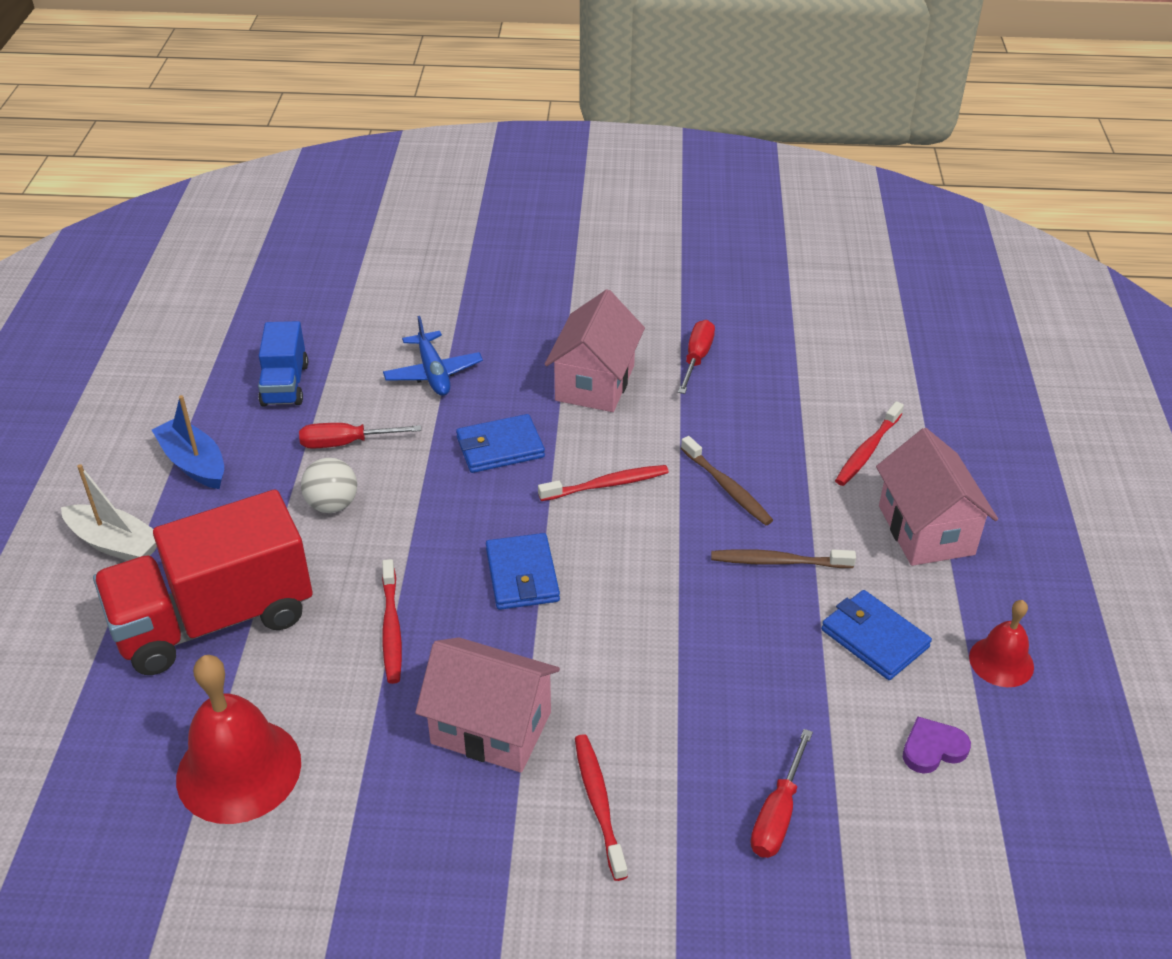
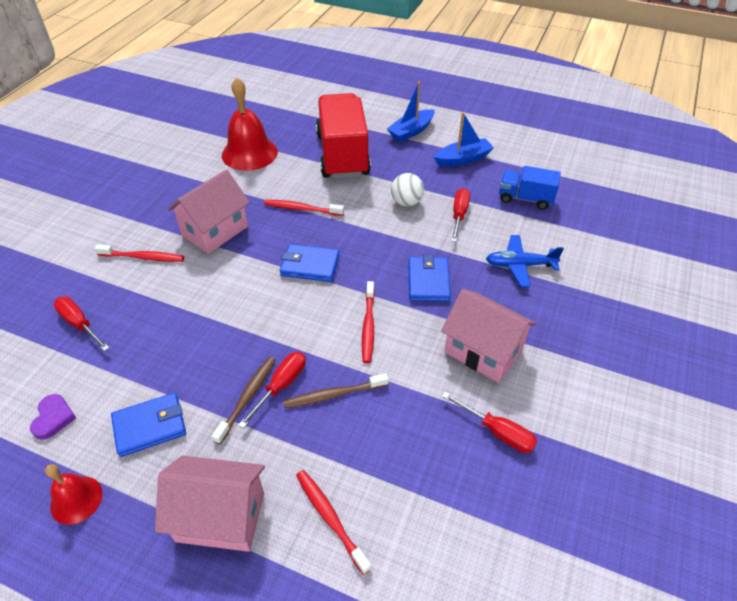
camera: 110 degrees right, 5 degrees up
white boat [61,464,157,561] -> blue boat [387,81,434,142]
none -> red screwdriver [238,352,306,428]

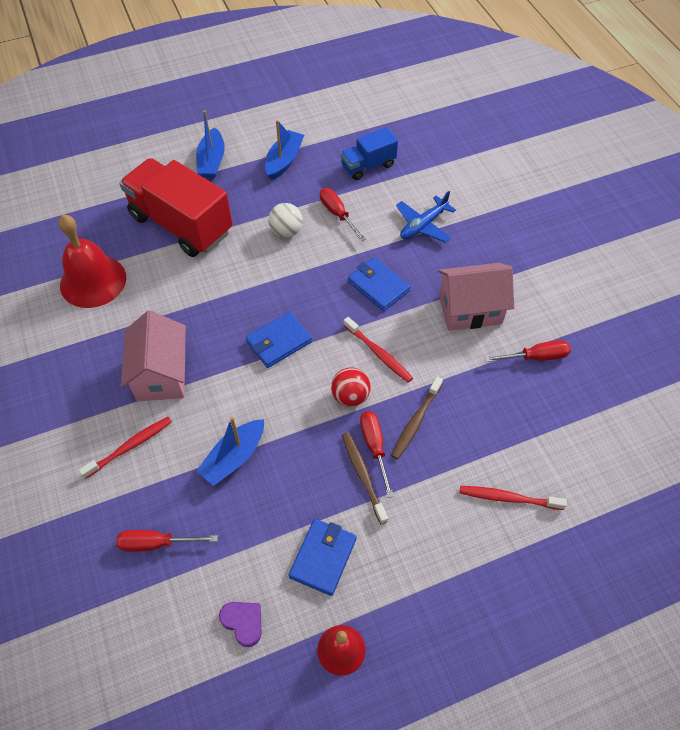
camera: 45 degrees left, 10 degrees up
pink house [155,455,265,552] -> none
red toothbrush [264,200,344,216] -> none
none -> blue boat [196,417,264,486]
none -> red ball [331,367,371,407]

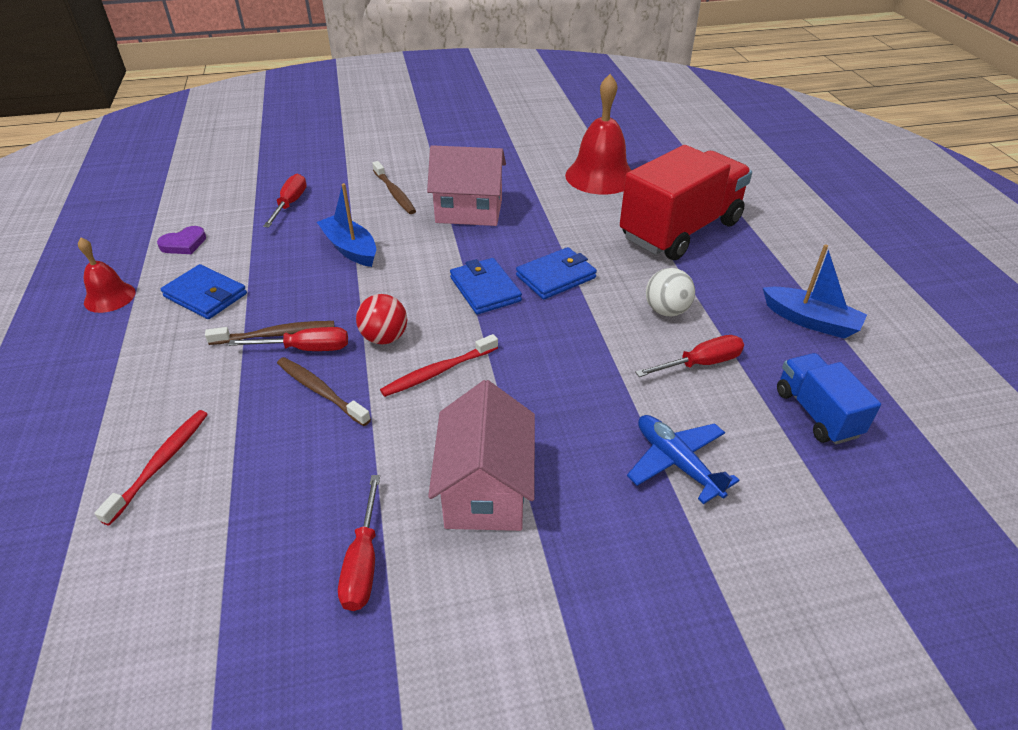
camera: 100 degrees right, 15 degrees down
red toothbrush [79,417,172,479] -> brown toothbrush [372,161,416,214]
blue boat [196,110,225,178] -> none
blue wallet [348,257,411,311] -> blue wallet moved to [516,247,597,300]

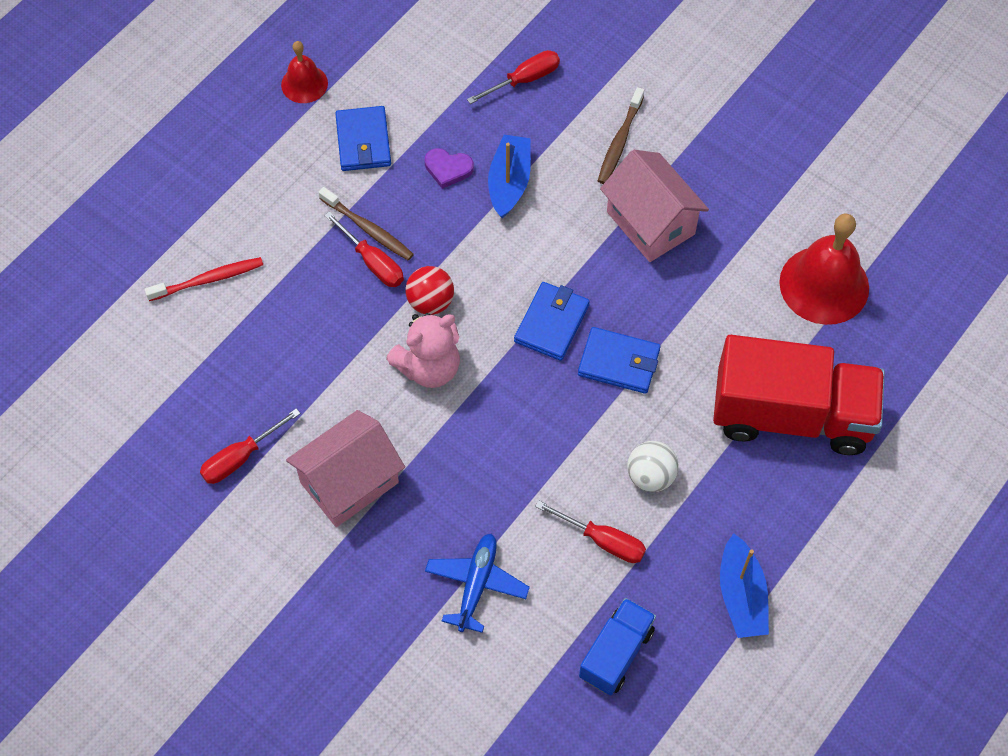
camera: 50 degrees right, 20 degrees up
purple heart [157,226,206,254] -> purple heart moved to [425,148,474,189]
brown toothbrush [277,357,371,426] -> none
red toothbrush [380,334,498,397] -> pink teddy bear [386,313,460,388]

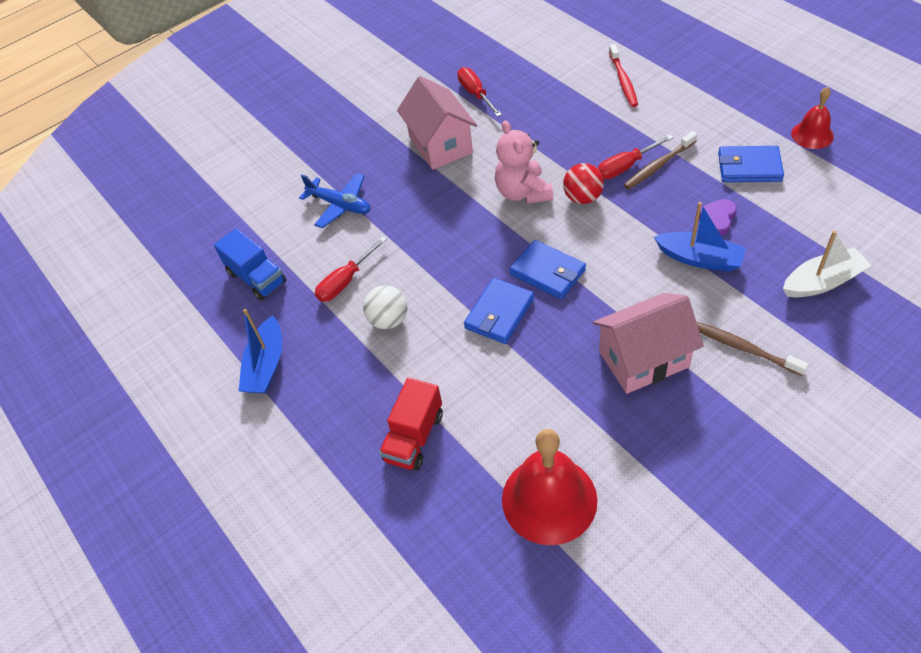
camera: 110 degrees right, 10 degrees down
red screwdriver [467,50,560,104] -> white boat [783,231,872,297]
red truck [713,335,885,455] -> red truck [379,378,443,471], size x0.53
blue boat [720,533,769,638] -> blue boat turned 90 degrees counterclockwise [239,309,282,393]

